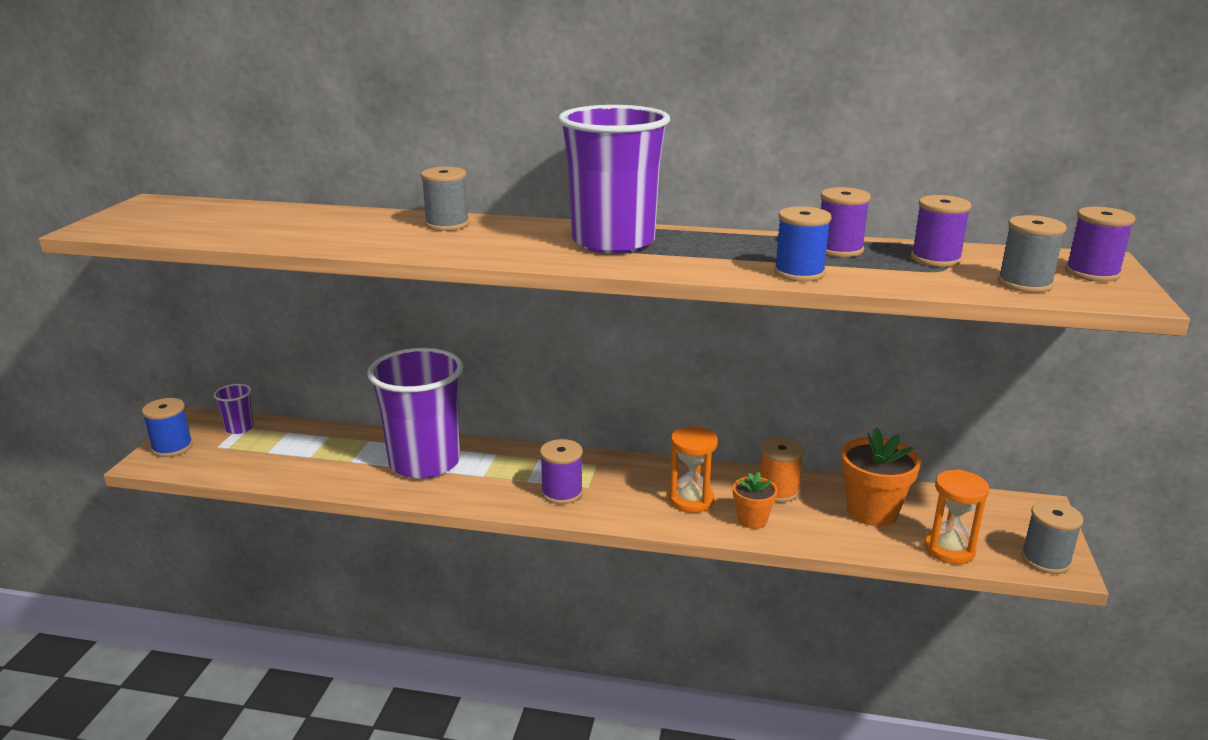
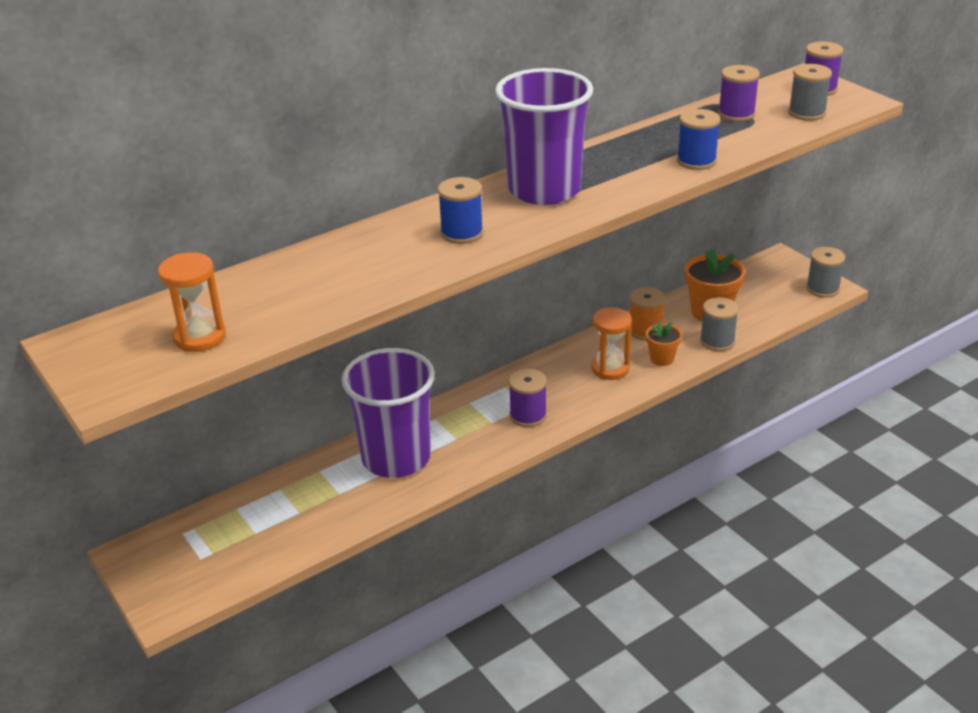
camera: 45 degrees left, 10 degrees up
blue spool [142,398,193,457] -> blue spool moved to [438,177,484,244]
purple cup [214,384,254,434] -> none
grey spool [421,167,469,231] -> grey spool moved to [700,297,739,351]
purple spool [820,187,871,257] -> none
orange hourglass [924,469,989,564] -> orange hourglass moved to [158,252,226,352]

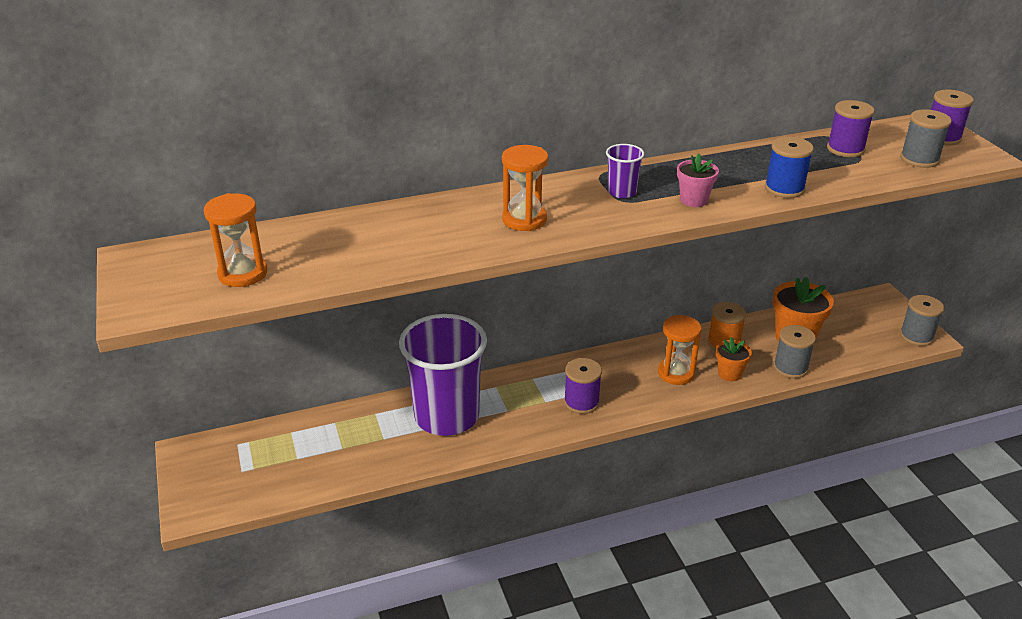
camera: 15 degrees right, 0 degrees up
blue spool [438,177,484,244] -> orange hourglass [502,145,548,231]
purple cup [495,68,593,205] -> purple cup [606,144,644,198], size x0.41
none -> pink flower pot [677,153,719,207]

